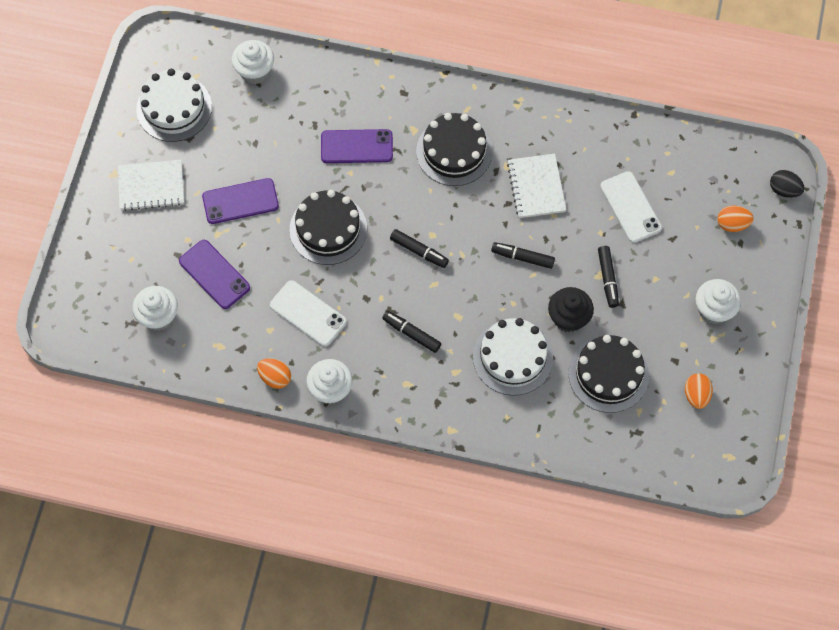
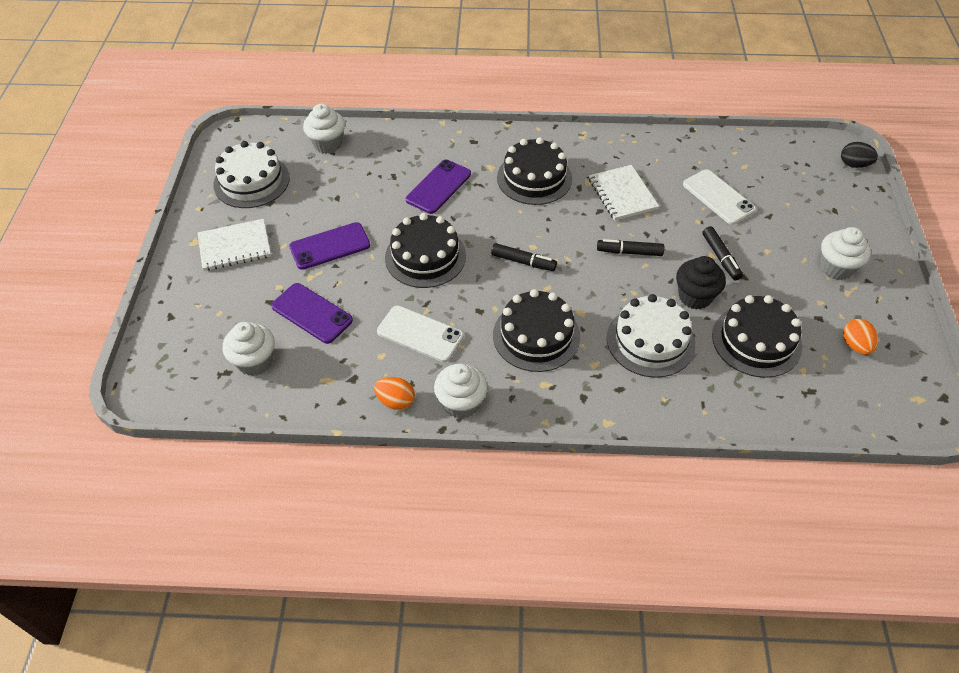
camera: 10 degrees left, 15 degrees down
purple phone [321,129,393,163] -> purple phone turned 45 degrees counterclockwise [406,160,471,214]
black marker [382,311,441,353] -> black cake [493,289,580,372]
orange egg [718,206,754,232] -> none

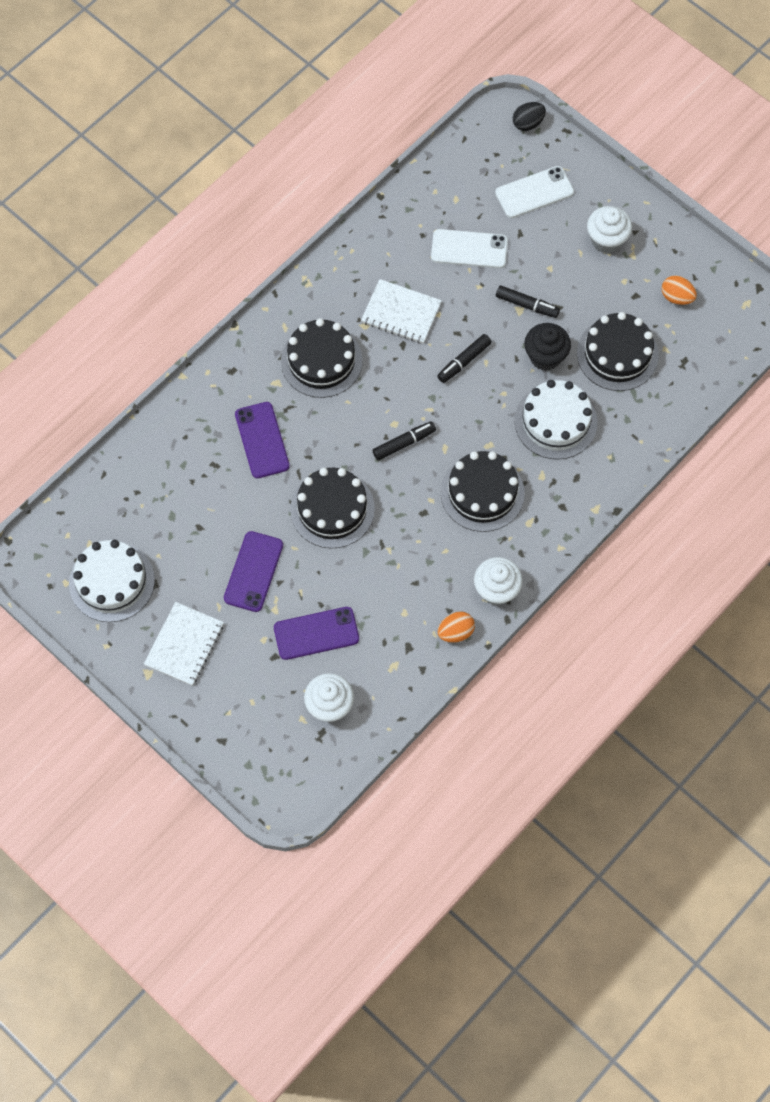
camera: 50 degrees left, 15 degrees up
white cupcake [303,104,345,154] -> none
white phone [377,305,464,362] -> white phone moved to [495,166,574,218]

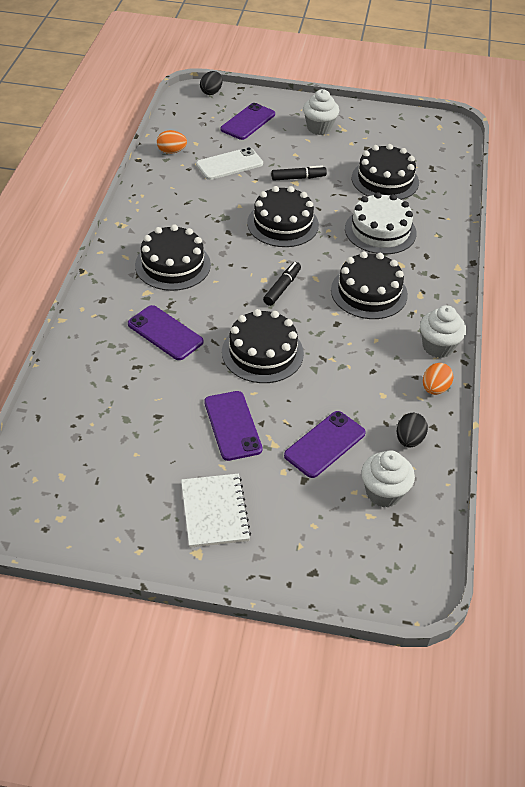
camera: 35 degrees left, 20 degrees down
white cake [69,540,155,622] -> none
white notebook [361,279,442,344] -> none
black marker [437,334,492,383] -> black cake [247,186,319,247]
white phone [495,166,574,218] -> purple phone [220,103,275,140]
black cupcake [524,323,571,371] -> none
orange egg [662,275,697,305] -> orange egg moved to [157,130,187,154]
none -> black egg [397,413,428,447]

